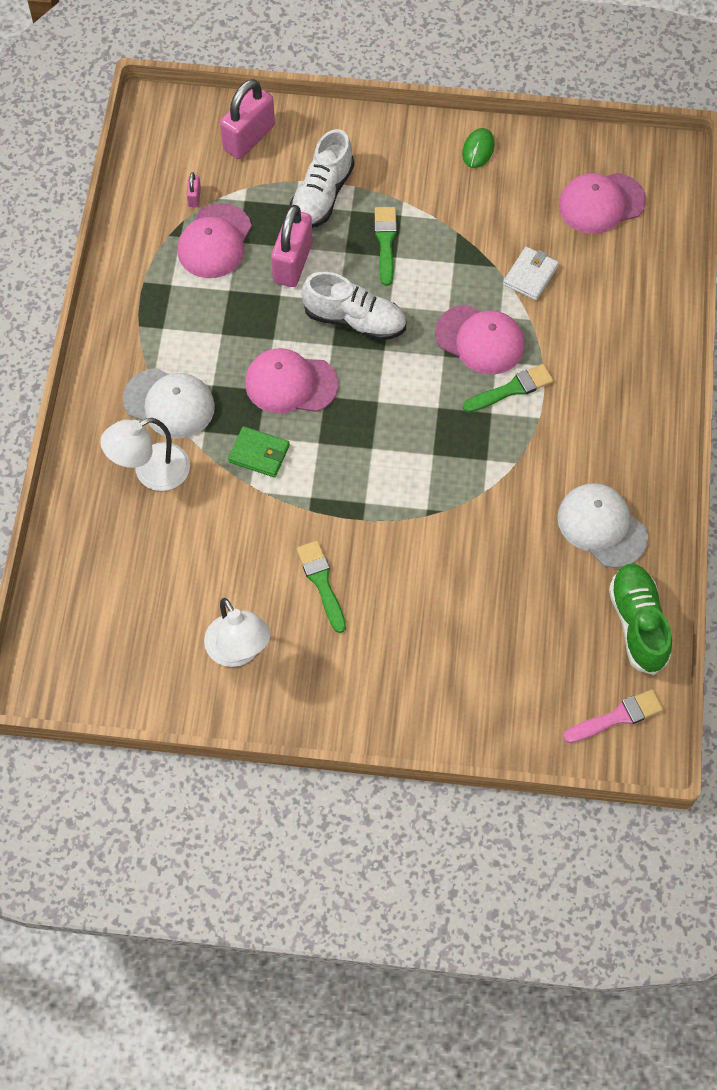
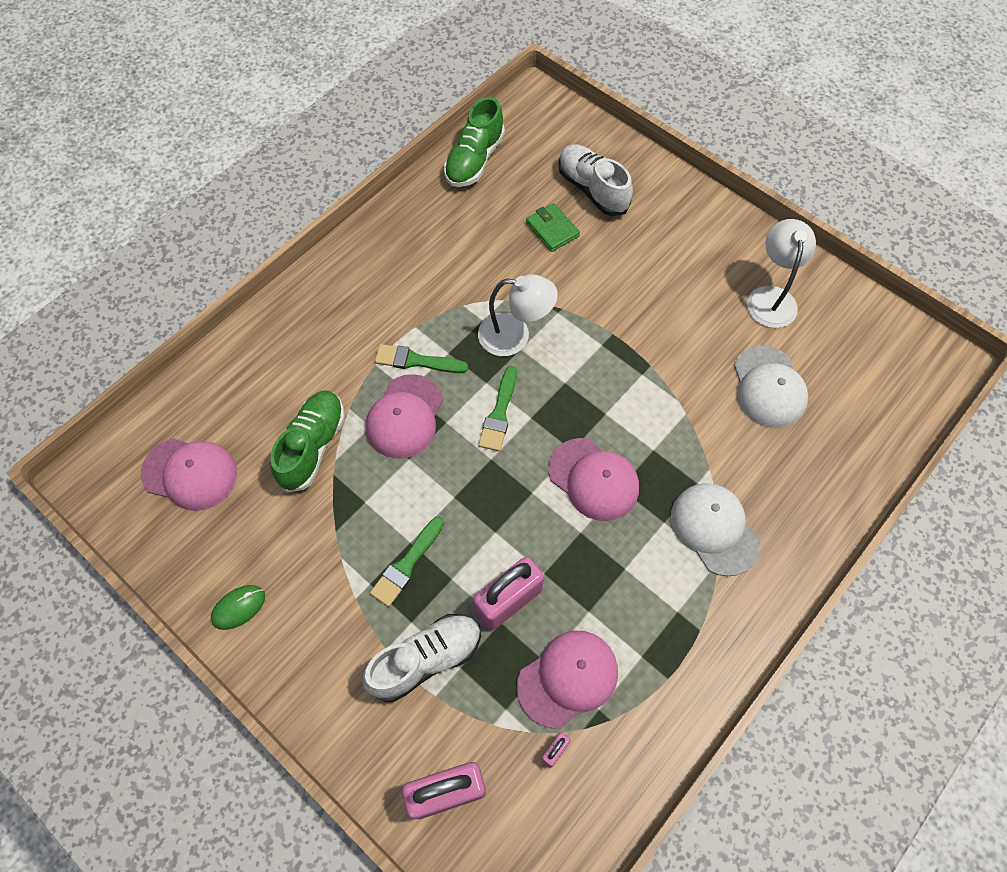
camera: 145 degrees left, 0 degrees up
white lamp [100,418,190,491] -> white lamp moved to [478,274,558,356]
green wallet [228,426,290,477] -> green wallet moved to [526,203,580,252]
green brush [297,541,346,633] -> green brush moved to [478,366,517,451]
white shoe [302,272,406,341] -> white shoe moved to [558,144,633,216]
pink cap [435,305,525,375] -> pink cap turned 135 degrees counterclockwise [366,374,443,459]
white wallet [503,247,559,300] -> green shoe [270,390,345,492]
white cap [557,483,648,568] -> white cap moved to [734,346,808,428]
pink brush [563,689,663,743] -> none

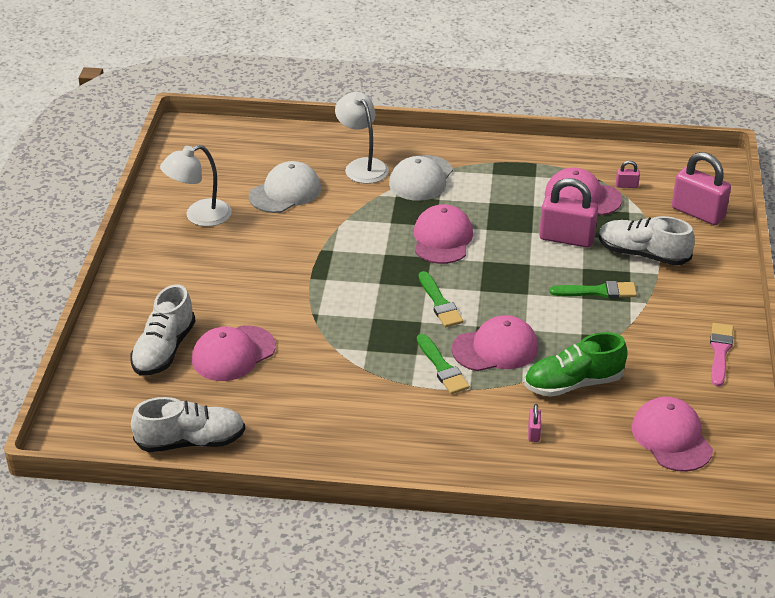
camera: 125 degrees left, 25 degrees down
green mouse [211,585,265,630] -> pink brush [710,323,733,387]
green shoe [444,97,505,187] -> white shoe [131,397,245,452]
white lamp [478,274,558,356] -> white lamp moved to [335,92,389,184]
green brush [478,366,517,451] -> green brush turned 90 degrees clockwise [419,271,463,327]
green wallet [526,203,580,252] -> pink cap [192,325,276,381]
none -> pink padlock [528,404,541,442]

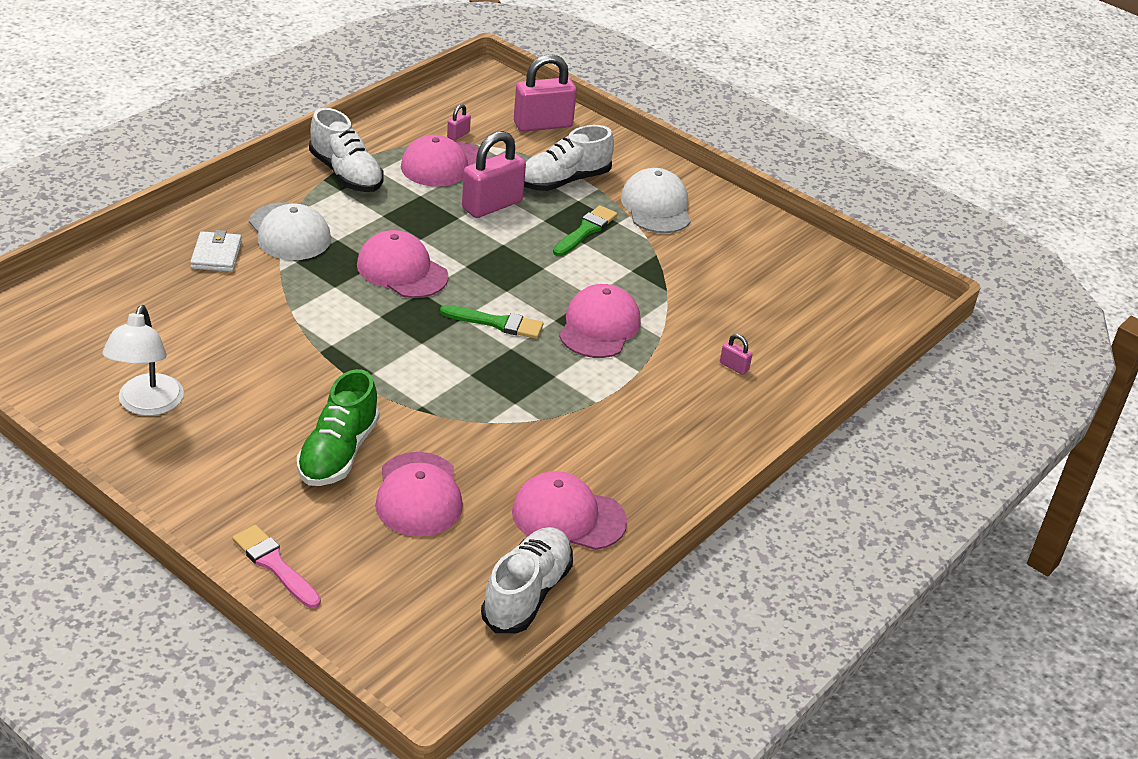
camera: 60 degrees left, 0 degrees up
white shoe [130,284,196,376] -> white shoe moved to [309,108,383,192]
white cap [249,161,321,213] -> white cap moved to [621,168,691,233]
white lamp [335,92,389,184] -> white wallet [190,230,242,272]
green brush [417,334,470,394] -> none
green shoe [524,332,628,397] -> green shoe moved to [297,369,380,486]
pink cap [632,397,713,472] -> pink cap moved to [512,471,627,550]
pink brush [710,323,733,387] -> pink brush moved to [232,525,321,608]

